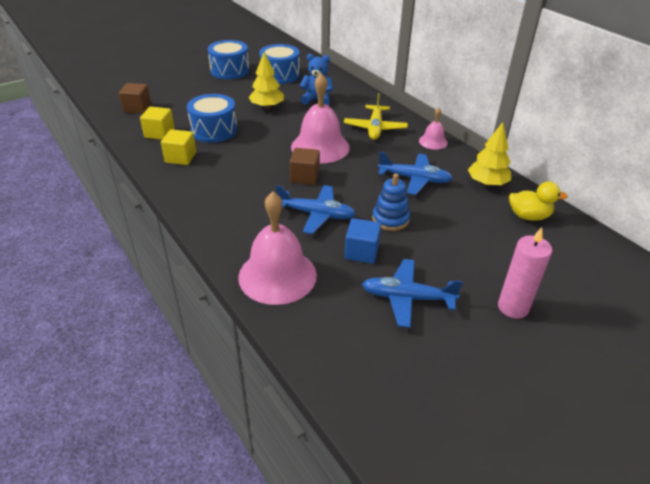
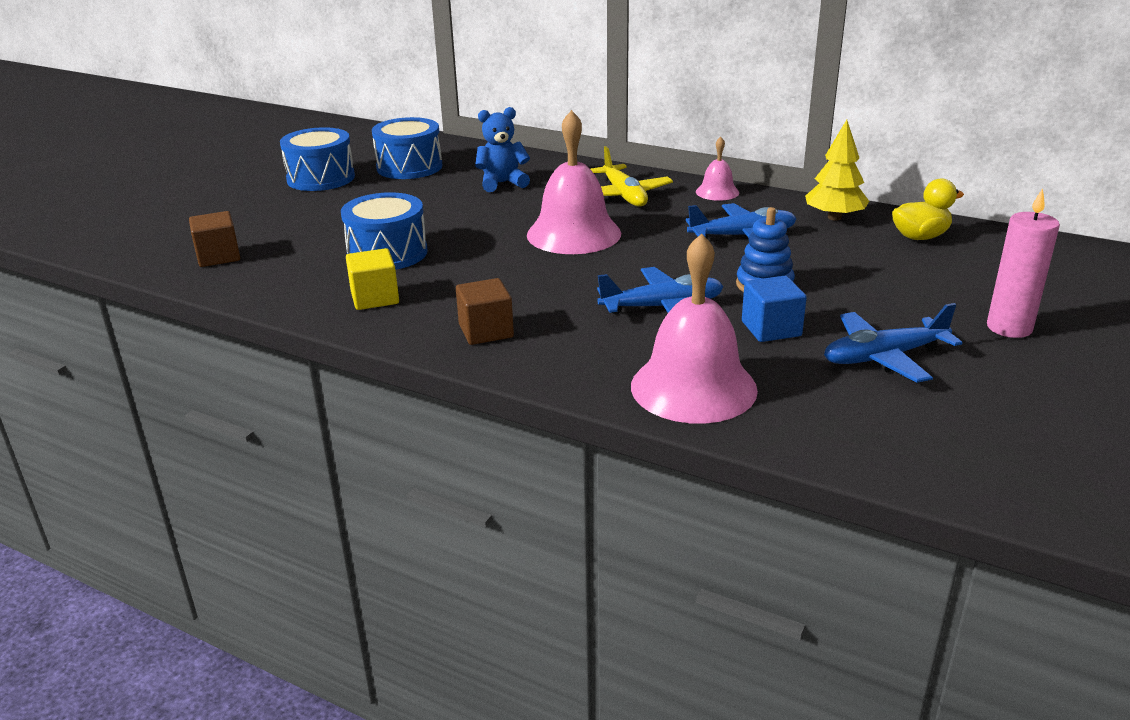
camera: 25 degrees left, 10 degrees down
yellow cube [140,106,175,140] -> none
yellow tree [249,52,284,109] -> none
brown cube [290,148,320,185] -> brown cube moved to [456,278,514,345]

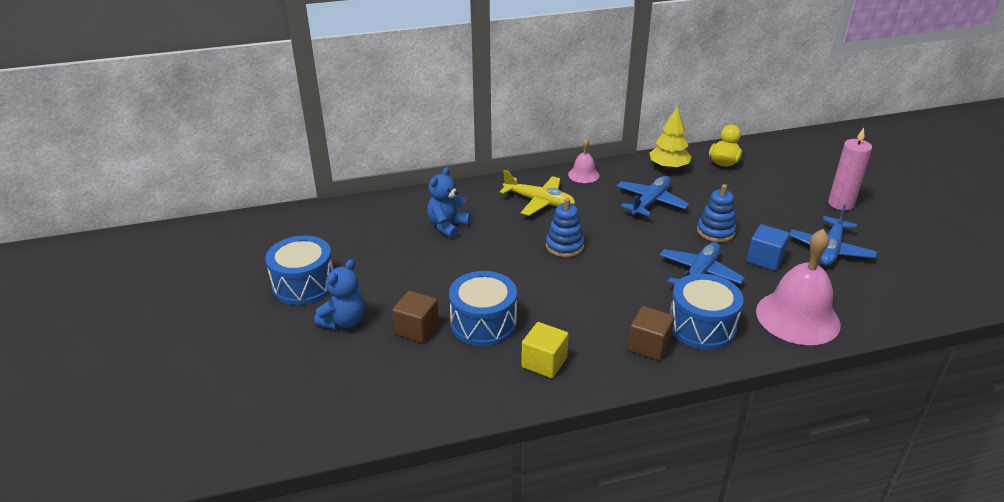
camera: 45 degrees left, 5 degrees up
brown cube [189,211,240,267] -> brown cube moved to [392,291,439,343]
blue drum [372,117,442,179] -> blue drum moved to [670,274,744,350]
pink bell [527,110,621,254] -> blue stacking toy [546,198,585,257]
none -> blue teddy bear [314,259,365,330]

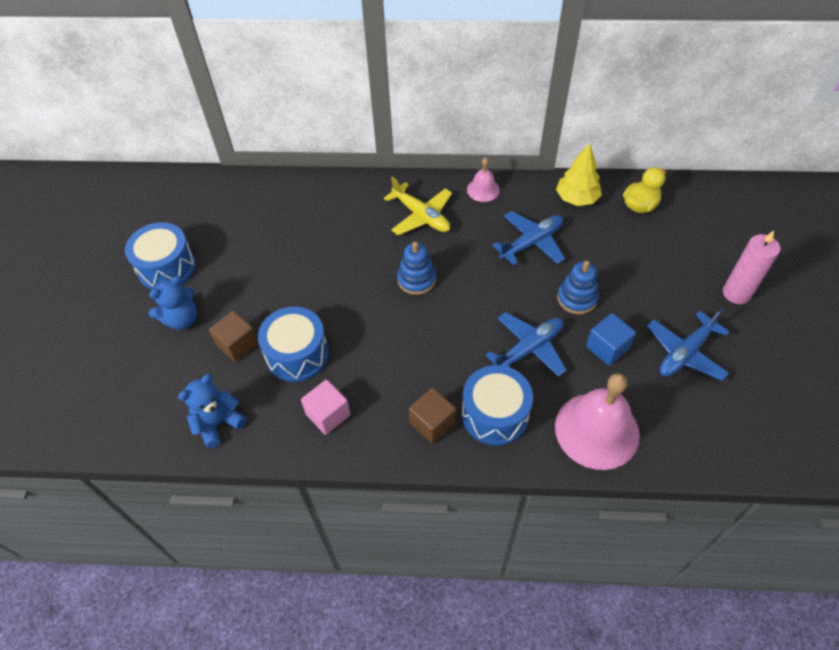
camera: 20 degrees right, 20 degrees up
blue teddy bear [427,167,471,239] -> blue teddy bear moved to [178,374,246,448]
yellow cube [521,322,569,378] -> pink cube [301,380,350,435]

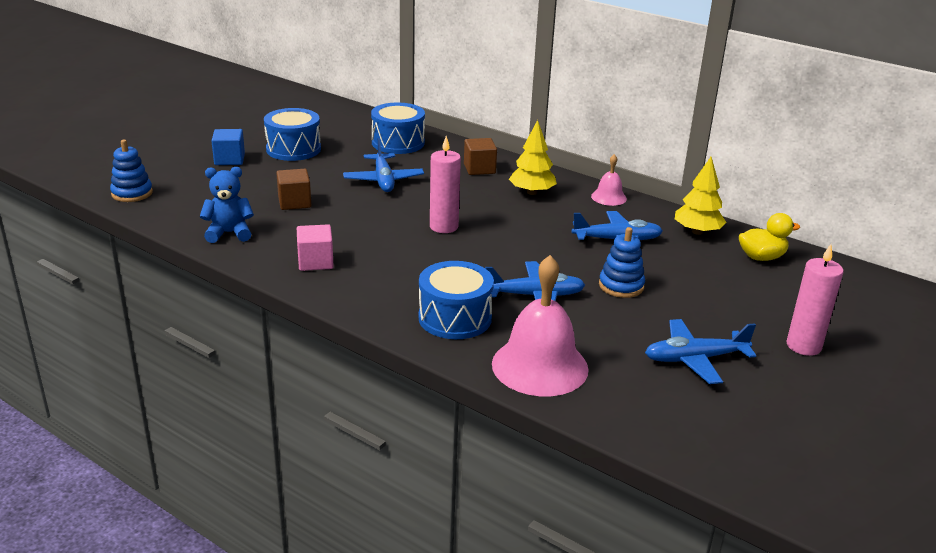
camera: 30 degrees right, 25 degrees down
blue teddy bear [149,276,197,330] -> none
blue drum [258,306,329,382] -> blue drum moved to [371,103,425,154]
yellow plane [384,176,452,235] -> yellow tree [509,120,557,195]
blue stacking toy [397,242,436,295] -> blue stacking toy moved to [110,140,153,202]
brown cube [409,388,456,444] -> brown cube moved to [464,138,497,175]
blue cube [586,313,636,366] -> blue cube moved to [212,129,245,165]
none -> blue plane [343,138,424,192]
none -> pink candle [430,136,461,233]

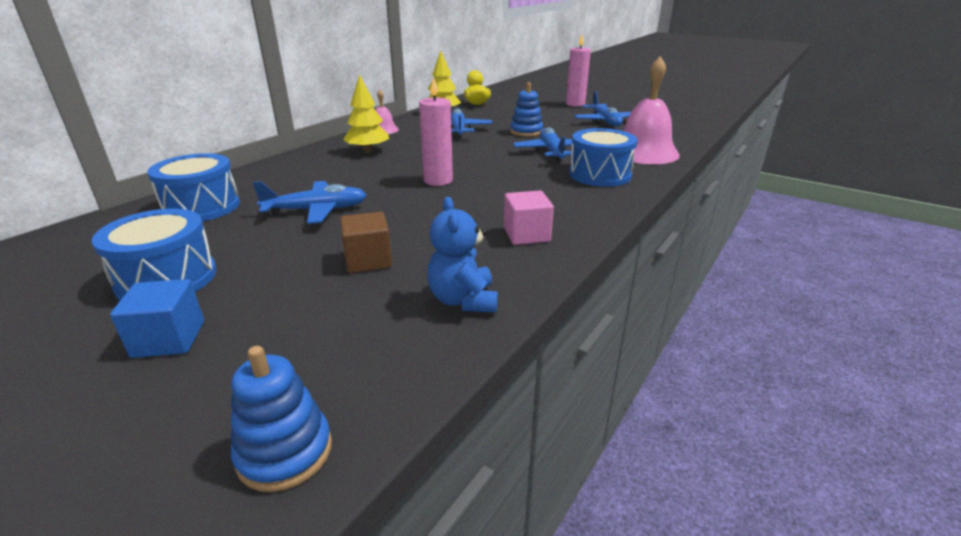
camera: 90 degrees left, 0 degrees up
brown cube [464,138,497,175] -> none

